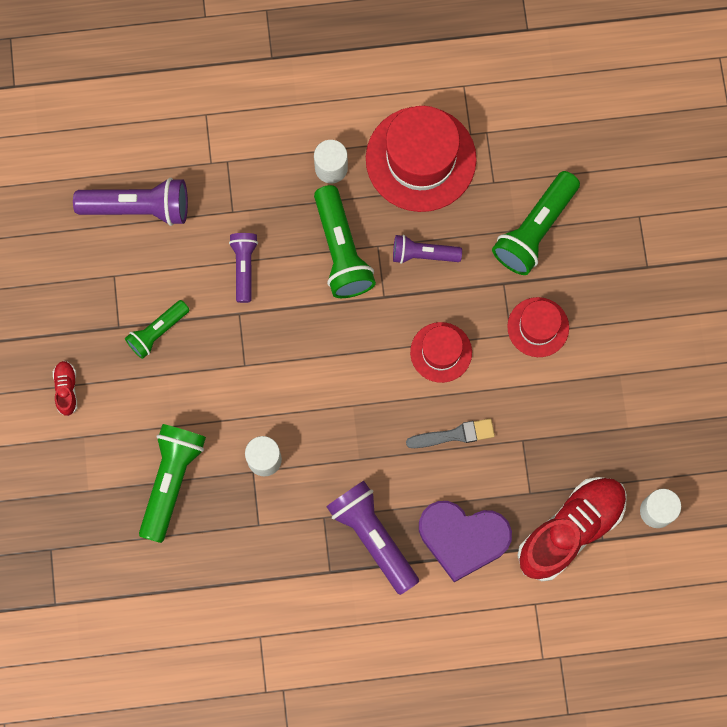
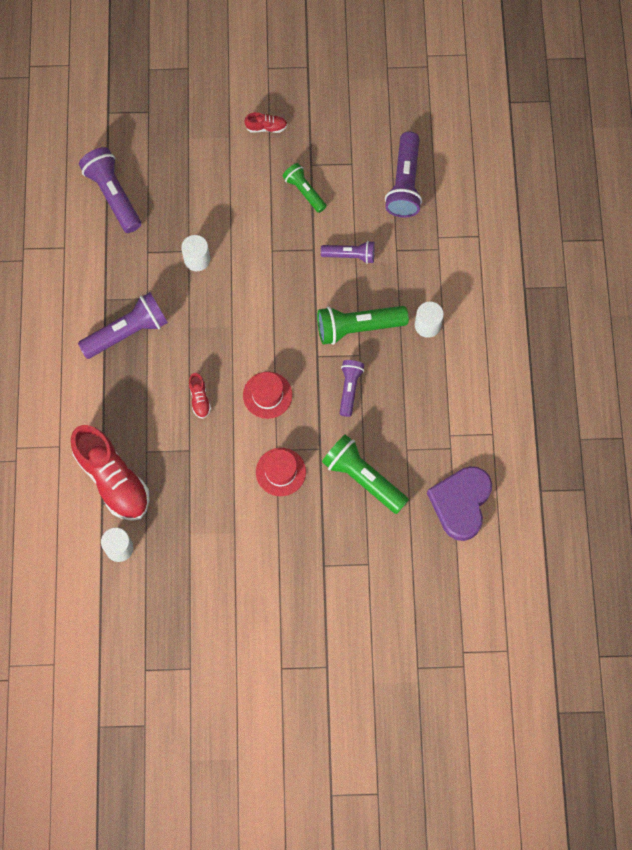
camera: 95 degrees right, 5 degrees down
green flashlight [139,424,206,543] -> none
red hat [366,106,477,212] -> none
grey brush [406,419,495,448] -> red shoe [189,373,211,419]
purple heart [419,501,512,582] -> purple heart moved to [427,466,492,541]
none -> purple flashlight [79,147,141,233]

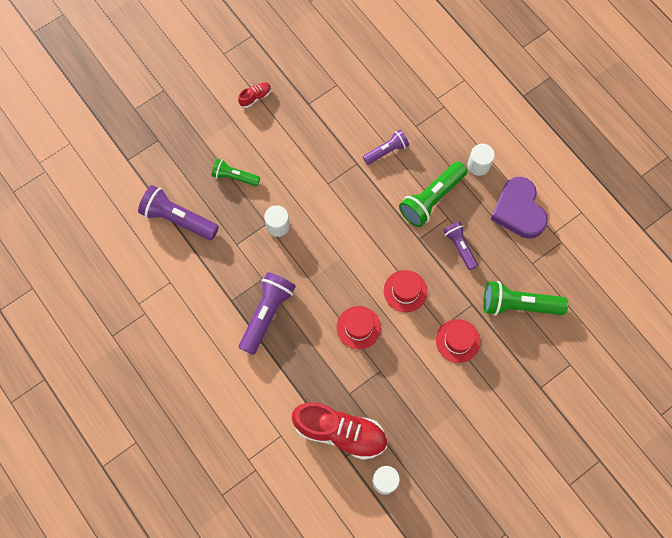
camera: 35 degrees left, 0 degrees up
red shoe [189,373,211,419] -> red hat [337,306,381,349]
green flashlight [282,163,327,213] -> green flashlight moved to [212,159,260,186]
purple flashlight [385,132,422,218] -> none
purple heart [427,466,492,541] -> purple heart moved to [490,177,548,239]

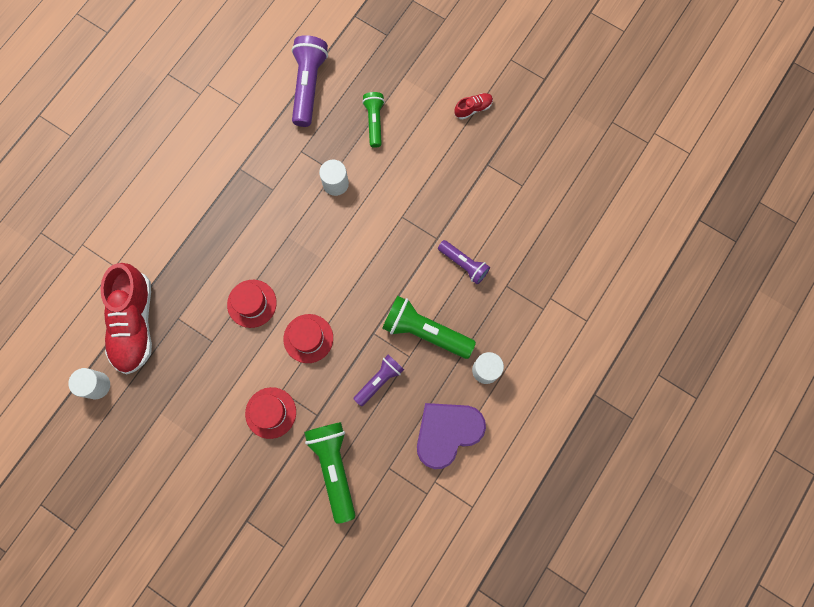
camera: 70 degrees right, 5 degrees up
red shoe [238,82,271,108] -> red shoe turned 60 degrees counterclockwise [454,93,493,119]
purple flashlight [239,272,296,355] -> none

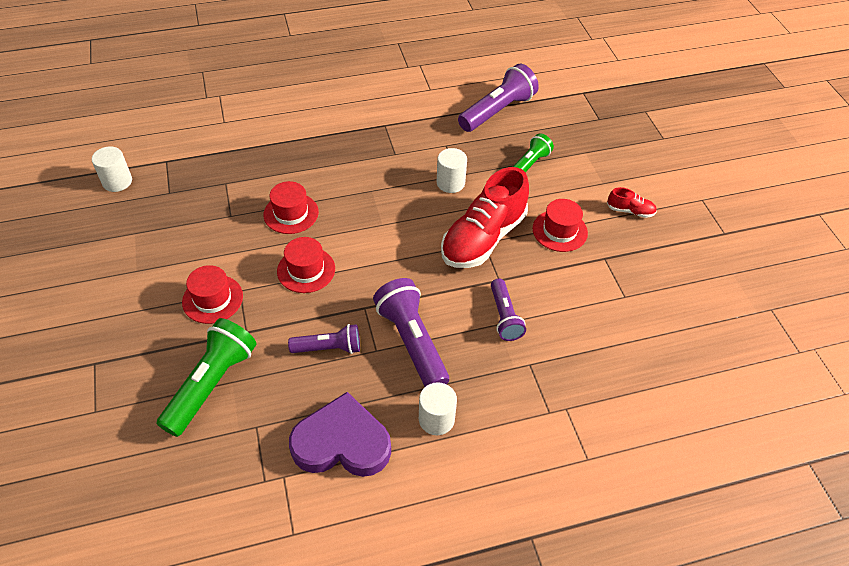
camera: 40 degrees right, 25 degrees down
red shoe [100,263,152,374] -> red shoe moved to [441,167,529,268]
green flashlight [382,295,476,359] -> purple flashlight [373,278,449,387]
none -> red hat [532,199,588,252]

